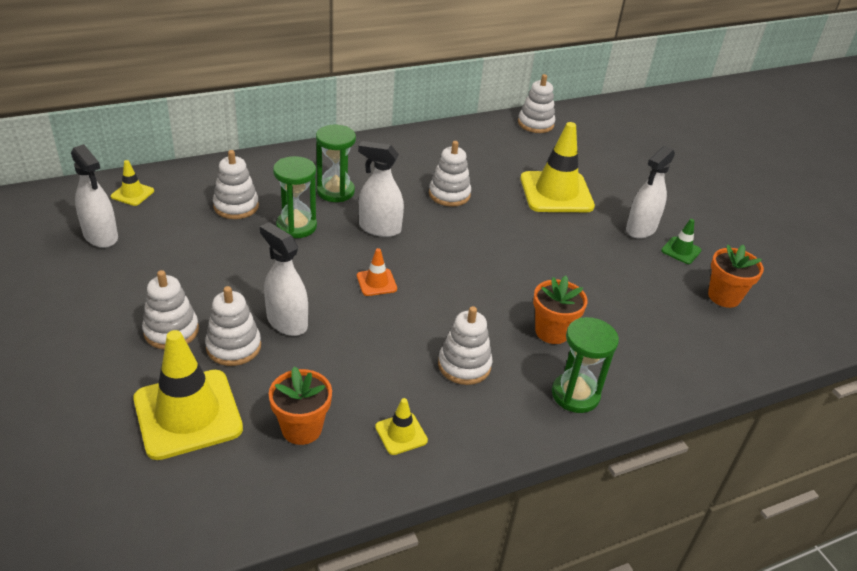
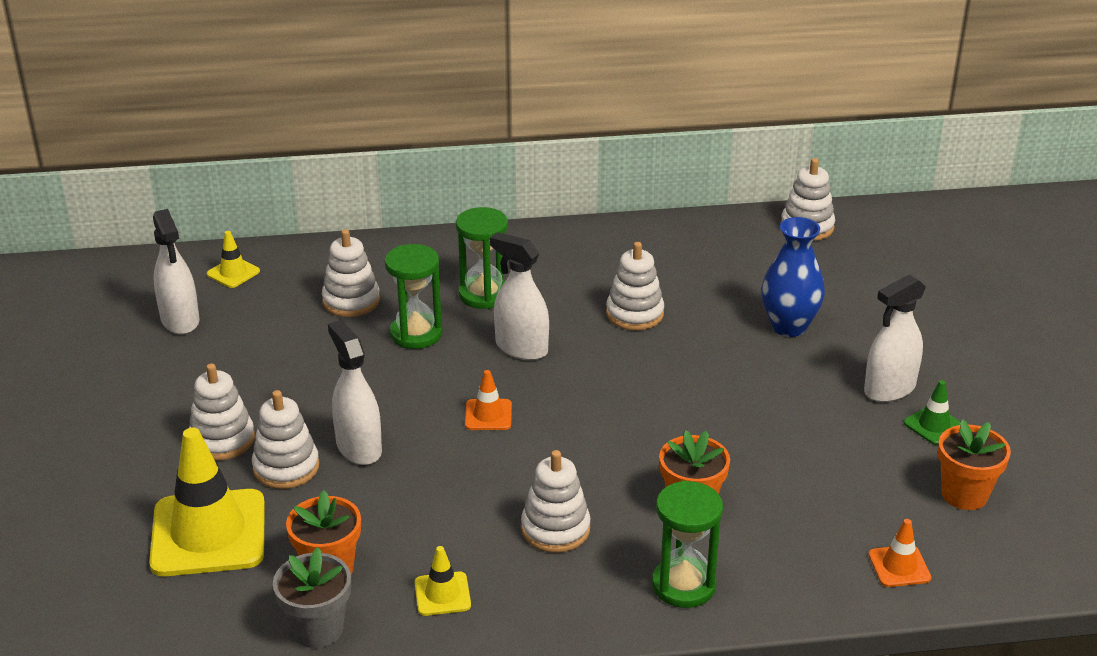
camera: 20 degrees right, 5 degrees down
yellow traffic cone [520,122,595,212] -> blue vase [762,217,825,337]
none -> grey flower pot [273,547,351,648]
none -> orange traffic cone [868,519,931,587]

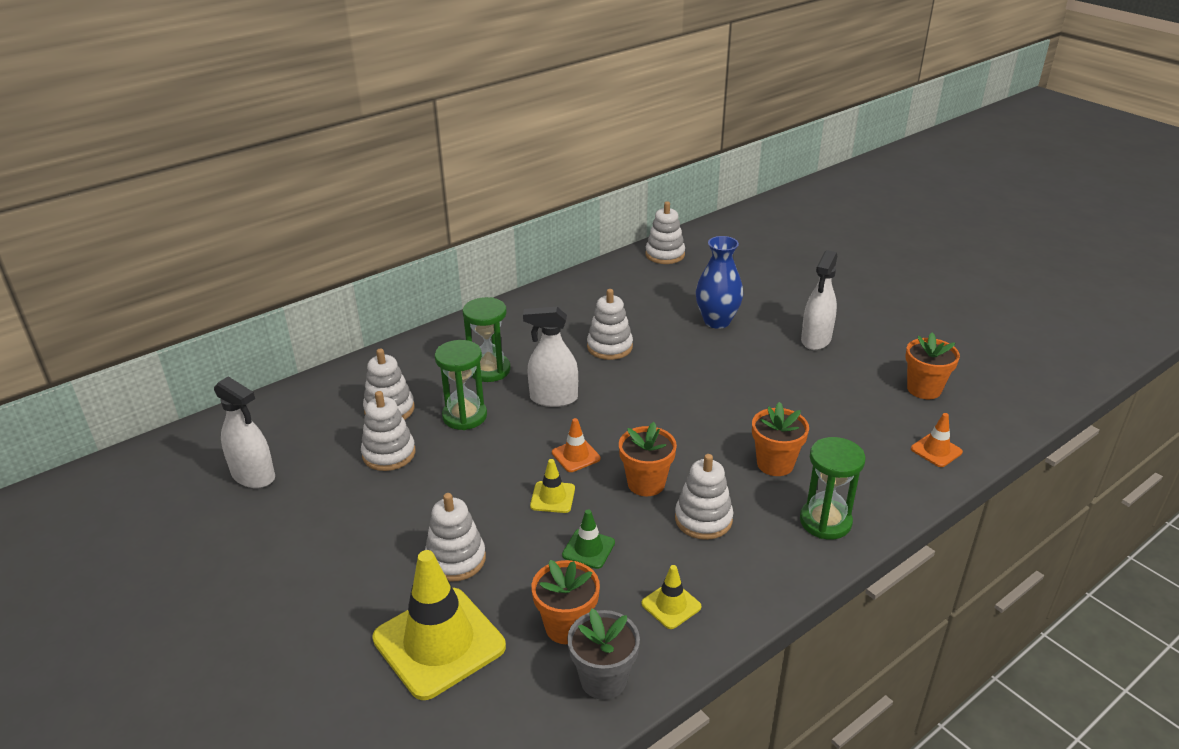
camera: 30 degrees left, 0 degrees up
white stacking toy [189,363,255,460] -> white stacking toy moved to [361,391,415,471]
yellow traffic cone [207,231,260,288] -> yellow traffic cone moved to [530,459,575,513]
white spray bottle [328,320,382,465] -> none
green traffic cone [904,380,960,445] -> green traffic cone moved to [562,510,615,569]
none -> orange flower pot [619,422,677,496]

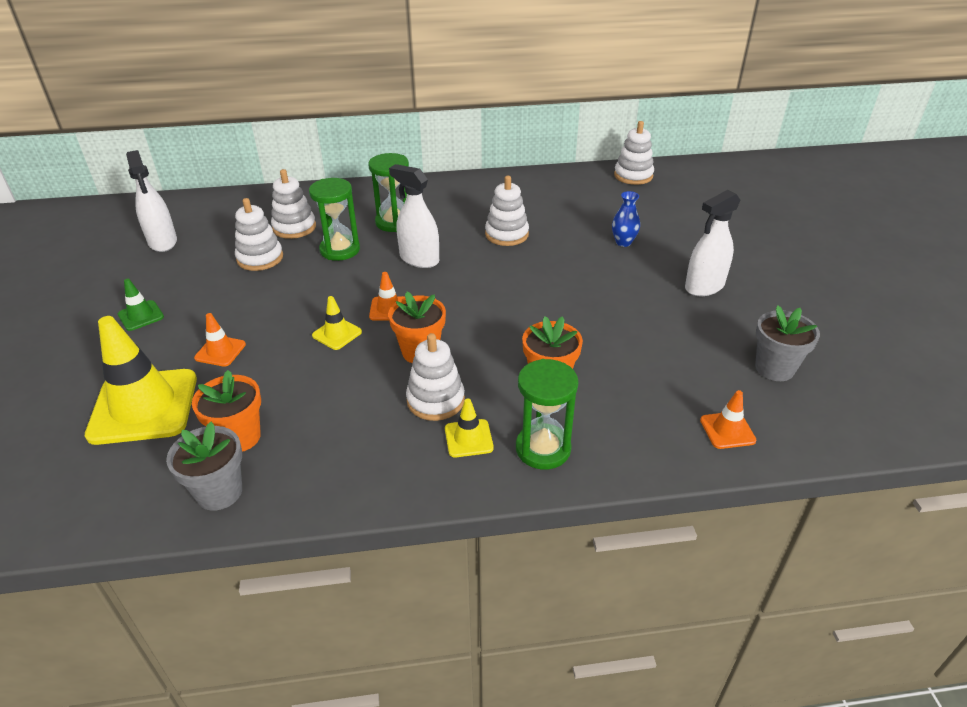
camera: 30 degrees right, 5 degrees up
white stacking toy [425,493,486,582] -> orange traffic cone [194,313,246,367]
green traffic cone [562,510,615,569] -> green traffic cone moved to [118,279,164,331]
yellow traffic cone [641,565,701,629] -> yellow traffic cone moved to [445,398,494,458]
blue vase [696,236,743,329] -> blue vase [612,191,640,247], size x0.59
orange flower pot [906,333,960,399] -> grey flower pot [755,305,820,381]

